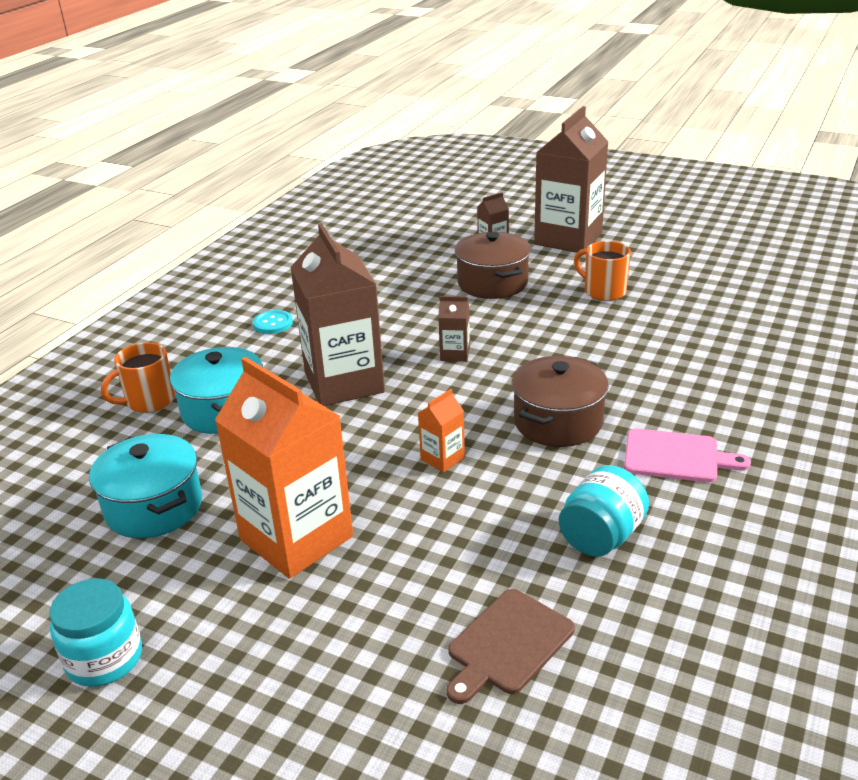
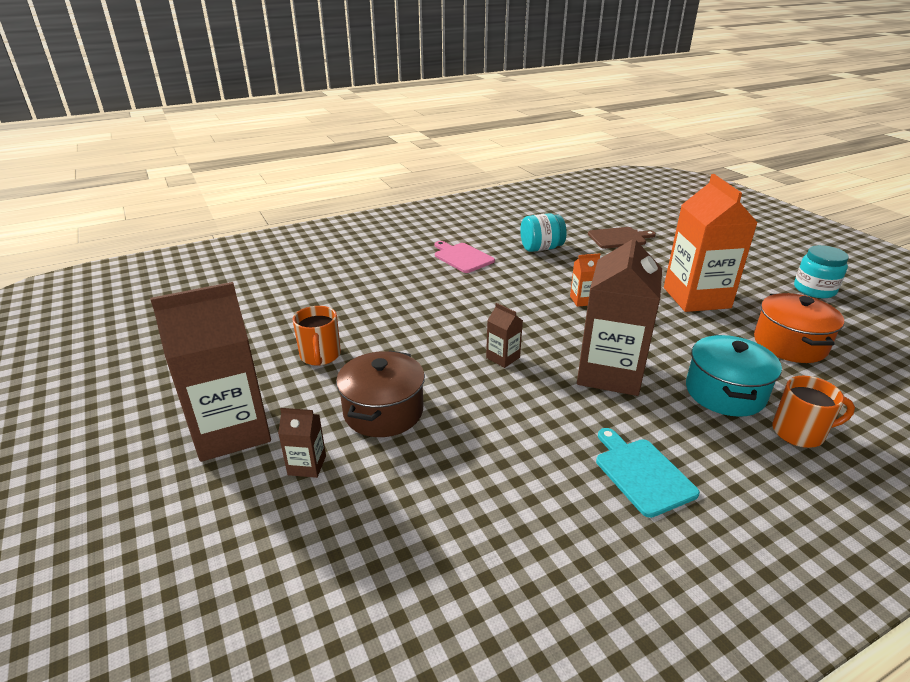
camera: 145 degrees left, 0 degrees up
turquoise pot [89,434,202,538] -> orange pot [754,293,844,363]
turquoise button [253,310,293,334] -> turquoise cutting board [596,428,700,518]
brown pot [512,356,609,447] -> none

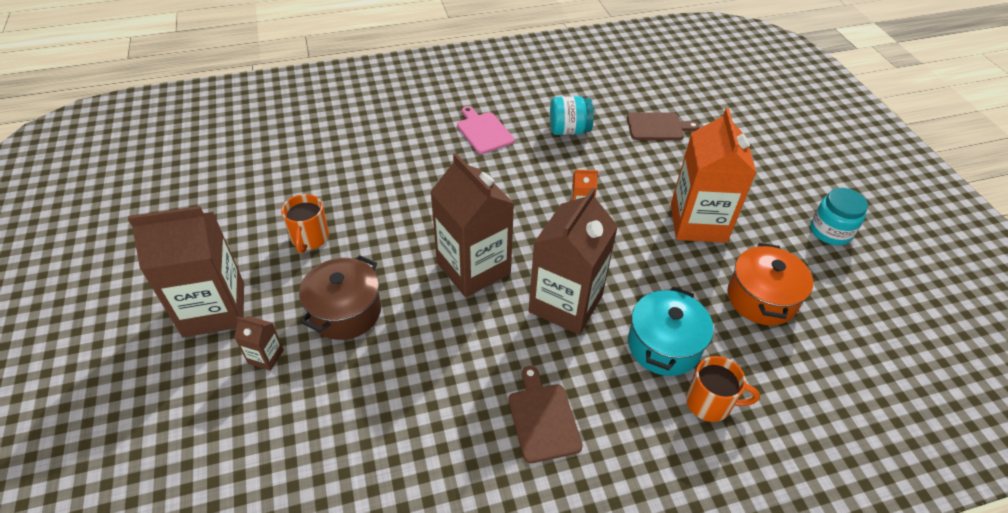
camera: 10 degrees right, 15 degrees up
brown carton [486,303,523,368] -> brown carton [431,153,514,297], size x2.34
turquoise cutting board [596,428,700,518] -> brown cutting board [508,366,583,463]

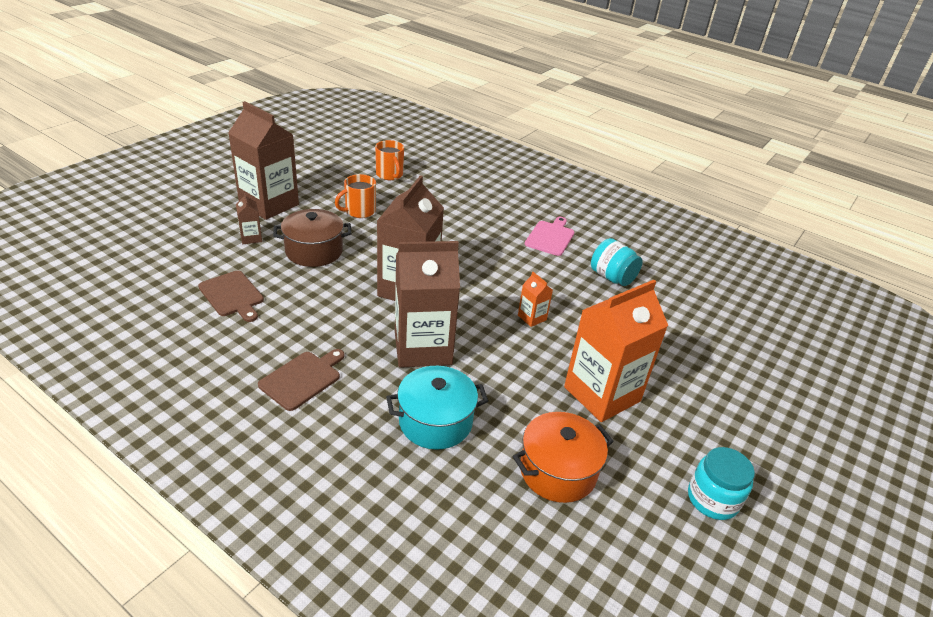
camera: 50 degrees right, 10 degrees down
brown cutting board [627,112,700,140] -> brown cutting board moved to [198,271,264,322]
orange mug [686,356,760,422] -> orange mug moved to [375,140,404,180]

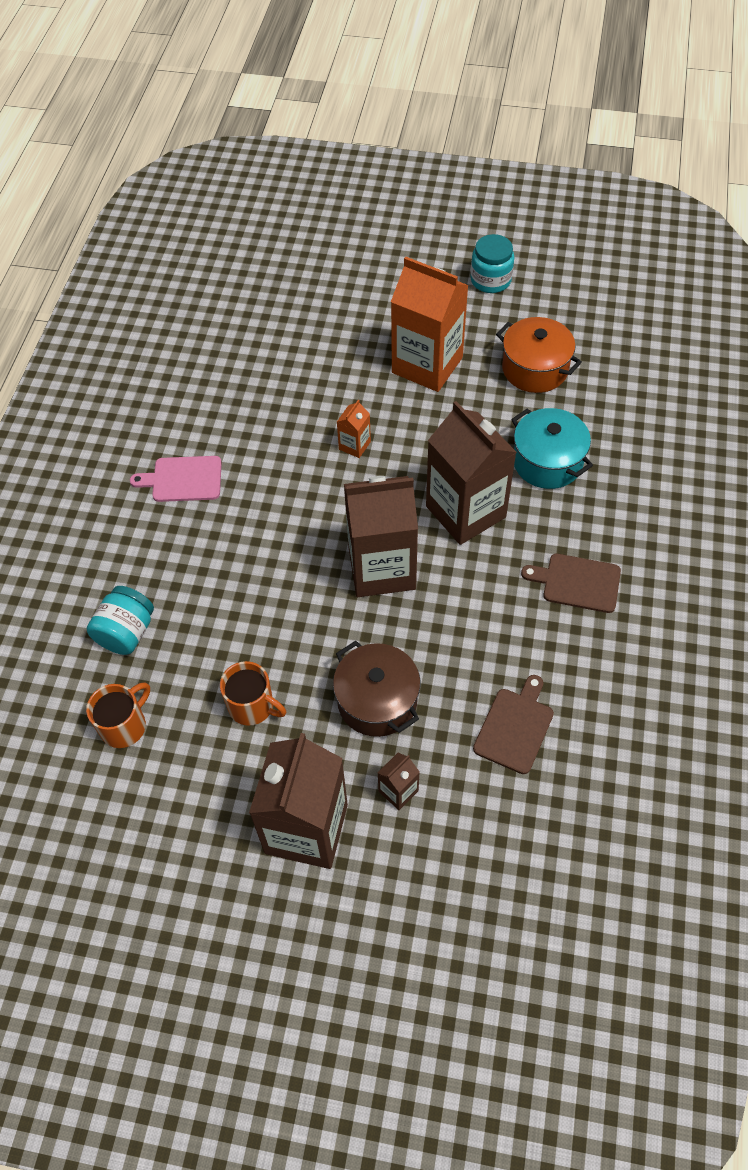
camera: 110 degrees left, 20 degrees up
turquoise jar [591,238,643,286] -> turquoise jar moved to [86,586,154,655]

